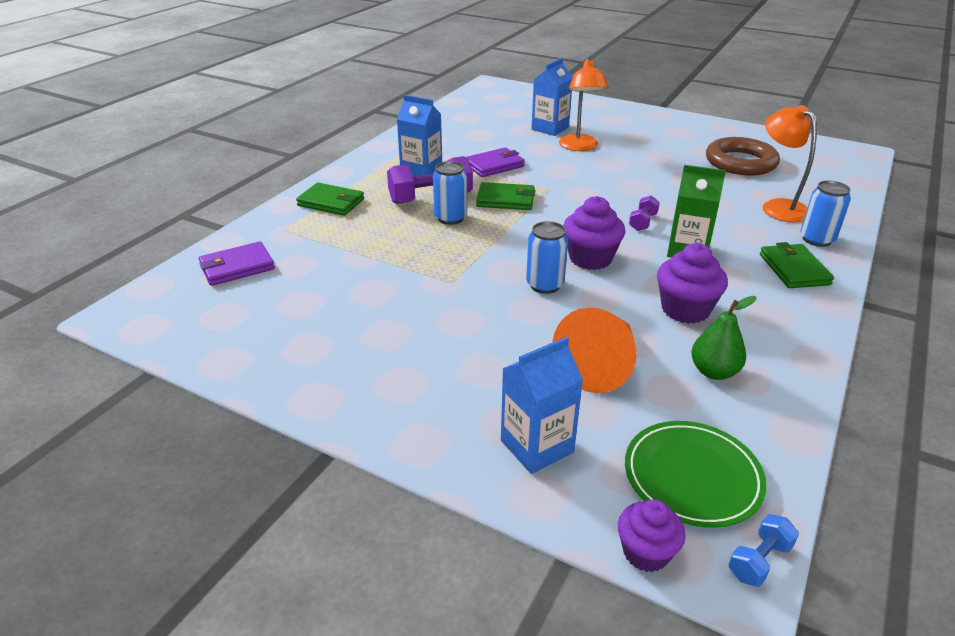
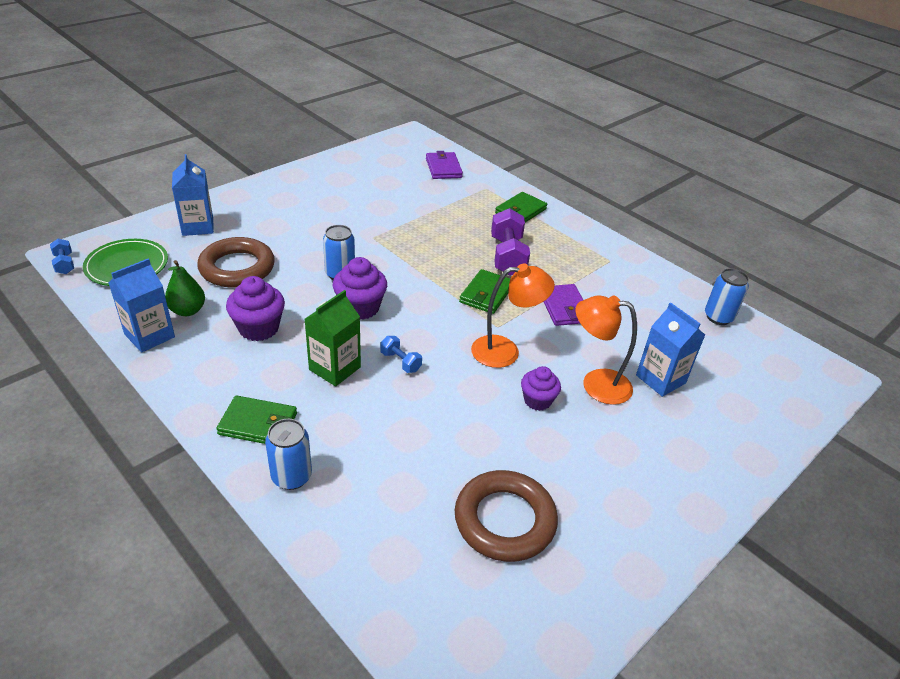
camera: 105 degrees right, 5 degrees up
blue carton [397,95,442,177] -> blue carton moved to [109,258,175,352]
blue can [433,161,467,225] -> blue can moved to [705,268,749,325]
orange cone [552,308,636,393] -> brown ring [197,237,275,287]
purple cupcake [618,500,686,572] -> purple cupcake moved to [521,366,561,411]
purple dumbbell [629,195,660,231] -> blue dumbbell [380,336,422,373]
orange lamp [763,105,817,222] -> orange lamp moved to [471,264,555,368]

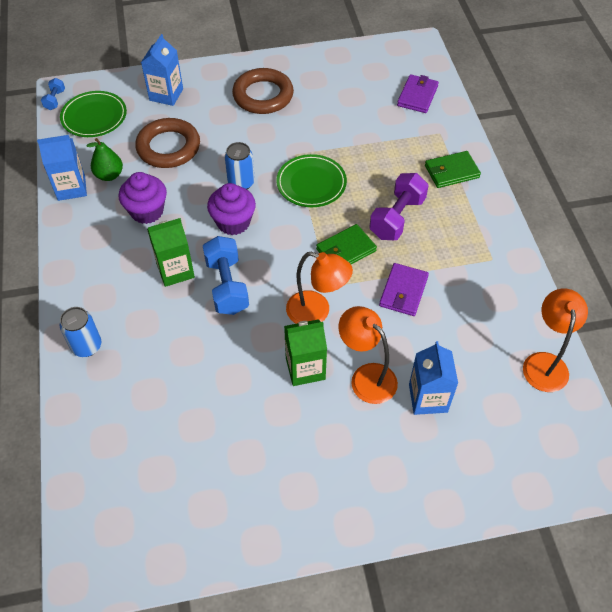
camera: 35 degrees right, 15 degrees up
green wallet [216,395,297,444] -> none
blue dumbbell [380,336,422,373] -> blue dumbbell [203,236,249,315], size x1.97
brown ring [455,470,558,562] -> brown ring moved to [232,68,294,114]
purple cupcake [521,366,561,411] -> green carton [284,319,327,386]
blue can [705,268,749,325] -> orange lamp [523,289,588,392]
none -> green plate [276,154,347,207]

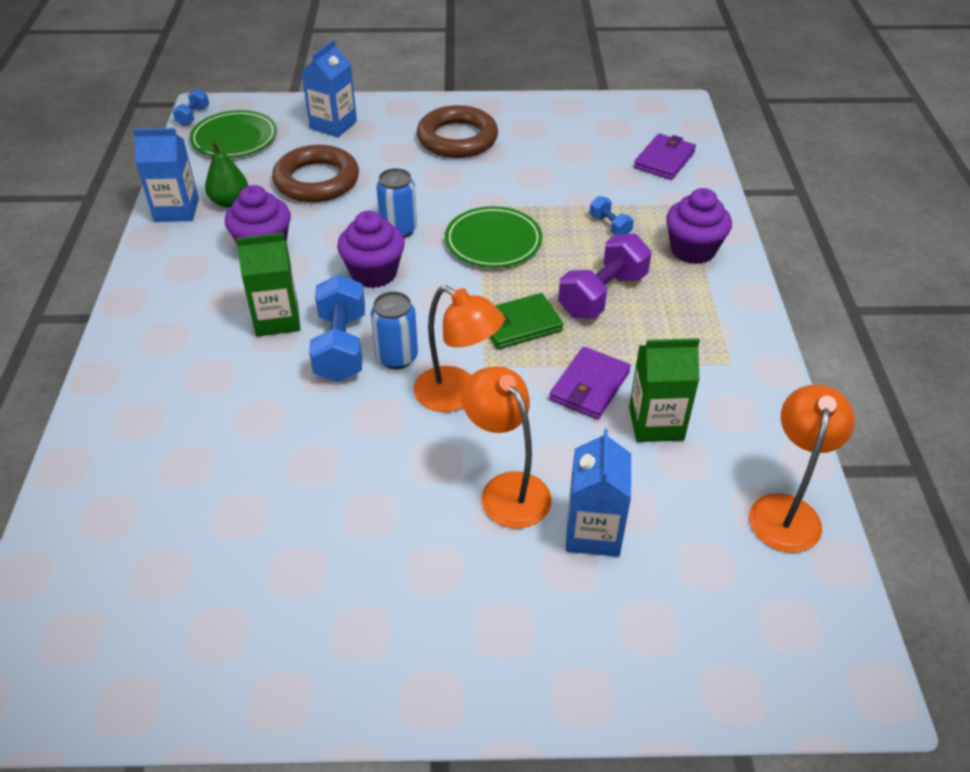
camera: 10 degrees right, 10 degrees down
blue can [60,307,101,357] -> blue can moved to [371,291,418,369]
green carton [284,319,327,386] -> green carton moved to [629,338,700,442]
green wallet [425,151,481,188] -> purple cupcake [666,188,732,264]
none -> blue dumbbell [590,196,634,235]

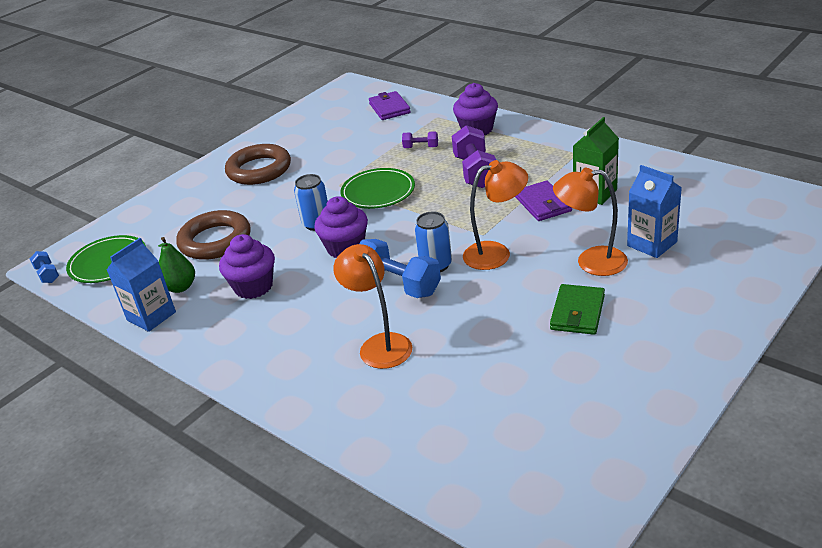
camera: 45 degrees left, 10 degrees down
green carton [236,233,300,337] -> none
blue carton [301,40,357,137] -> none
green wallet [490,293,563,349] -> green wallet moved to [550,284,605,335]
blue dumbbell [590,196,634,235] -> purple dumbbell [402,131,438,148]
orange lamp [749,385,855,553] -> orange lamp moved to [333,244,412,369]

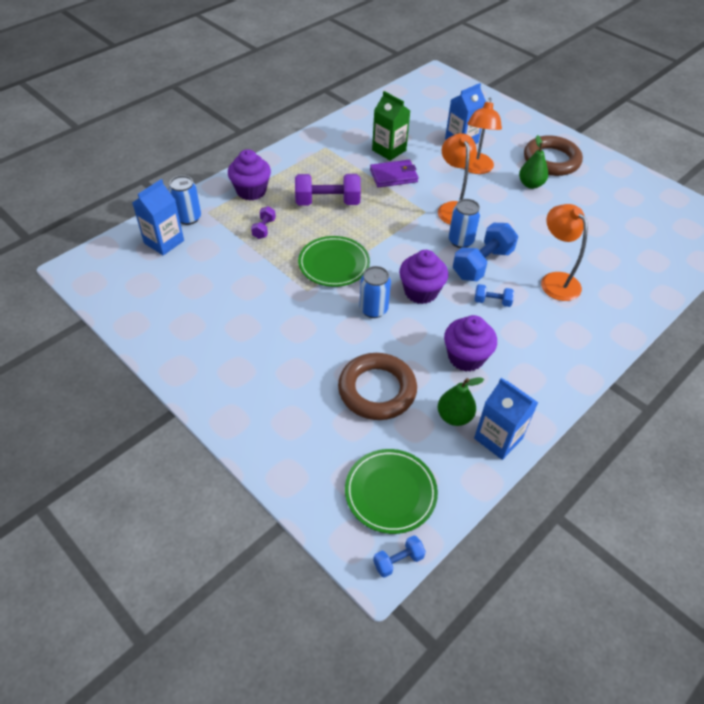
camera: 90 degrees left, 15 degrees up
brown ring [225,144,291,185] -> brown ring moved to [524,135,583,176]
orange lamp [333,244,412,369] -> orange lamp turned 90 degrees clockwise [541,204,588,301]
purple wallet [369,91,411,120] -> blue carton [132,179,184,255]
green wallet [550,284,605,335] -> green pear [519,135,548,189]
none -> blue can [169,175,201,225]
none -> blue dumbbell [475,284,514,307]

